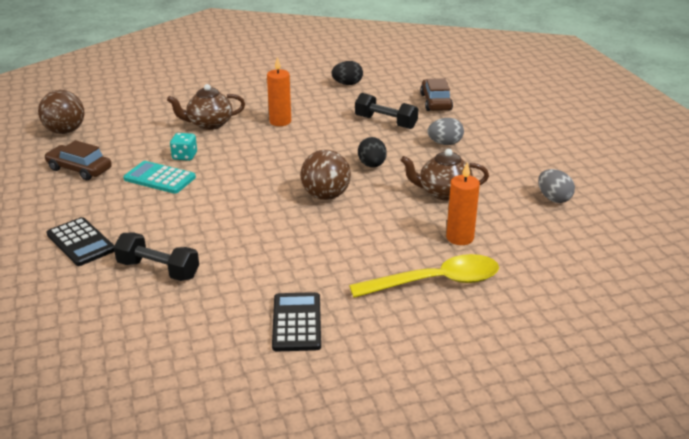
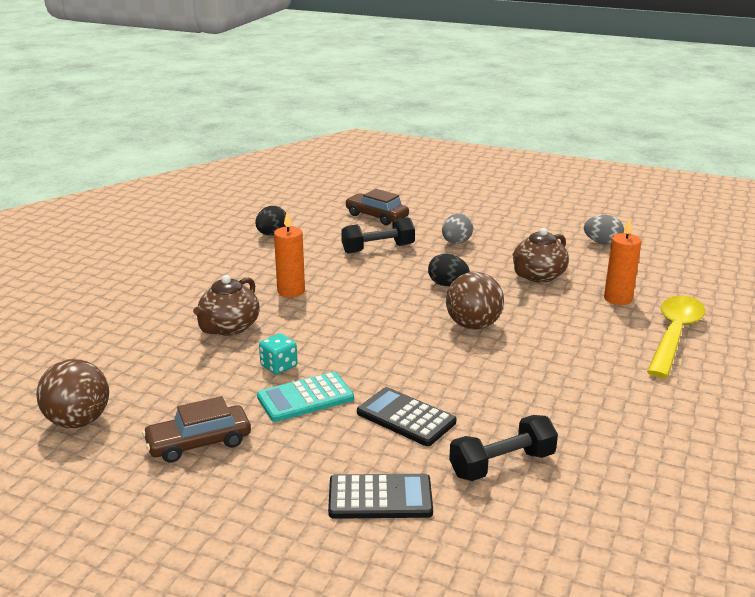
camera: 50 degrees left, 5 degrees down
black calculator [272,292,321,351] -> black calculator moved to [357,387,456,446]

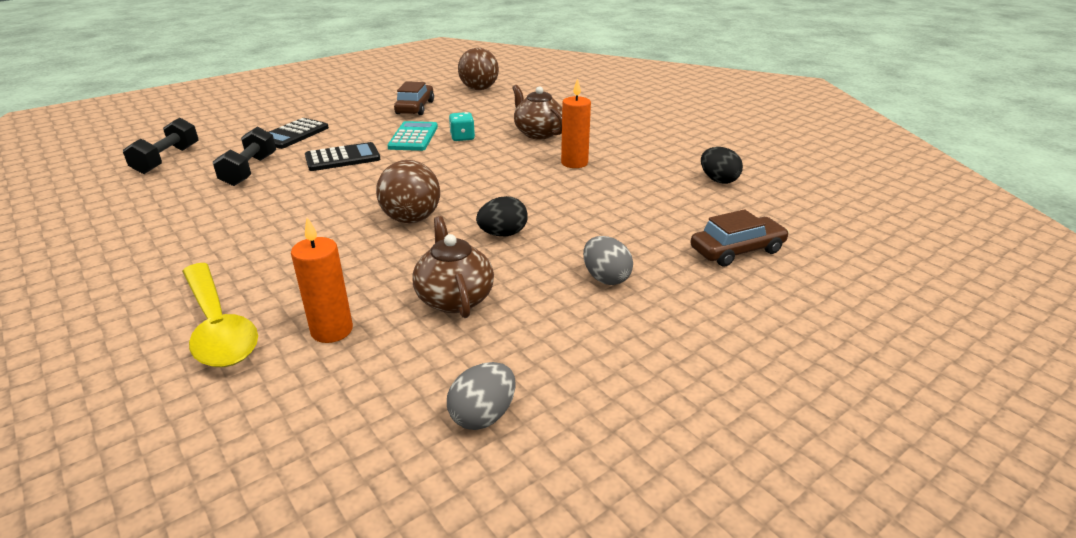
camera: 120 degrees right, 5 degrees up
black dumbbell [341,217,415,253] -> black dumbbell moved to [123,118,199,174]

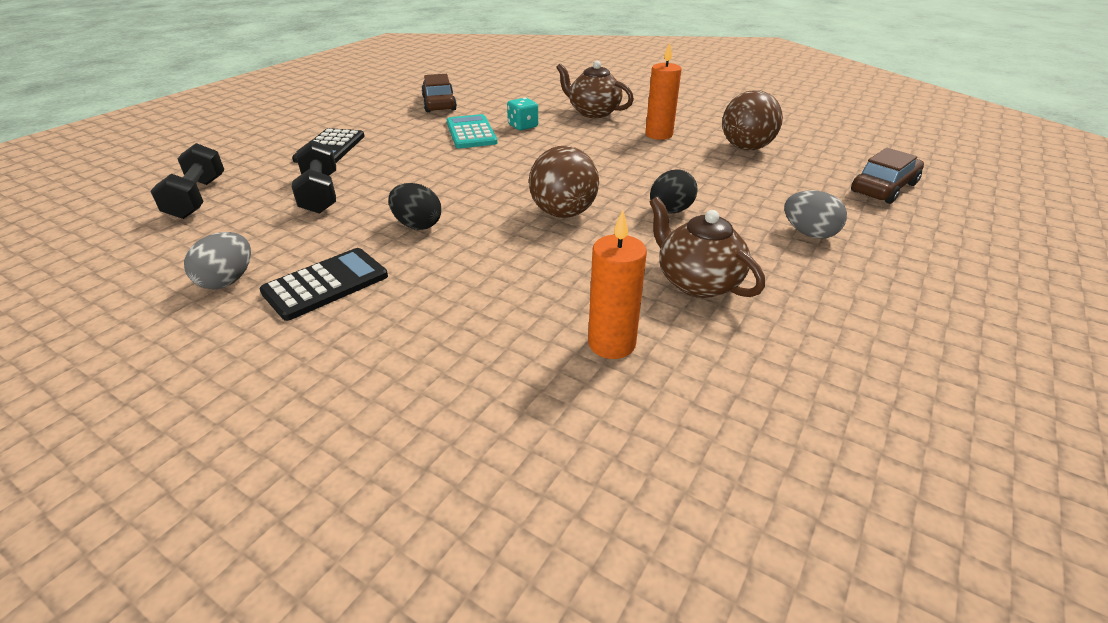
camera: 20 degrees left, 5 degrees up
yellow spoon [182,263,258,367] -> none
black calculator [305,142,380,171] -> black calculator moved to [260,248,388,321]
grey egg [447,362,516,430] -> grey egg moved to [184,232,251,290]
brown ball [458,48,499,90] -> brown ball moved to [722,90,783,150]
black egg [701,147,743,184] -> black egg moved to [388,183,441,230]

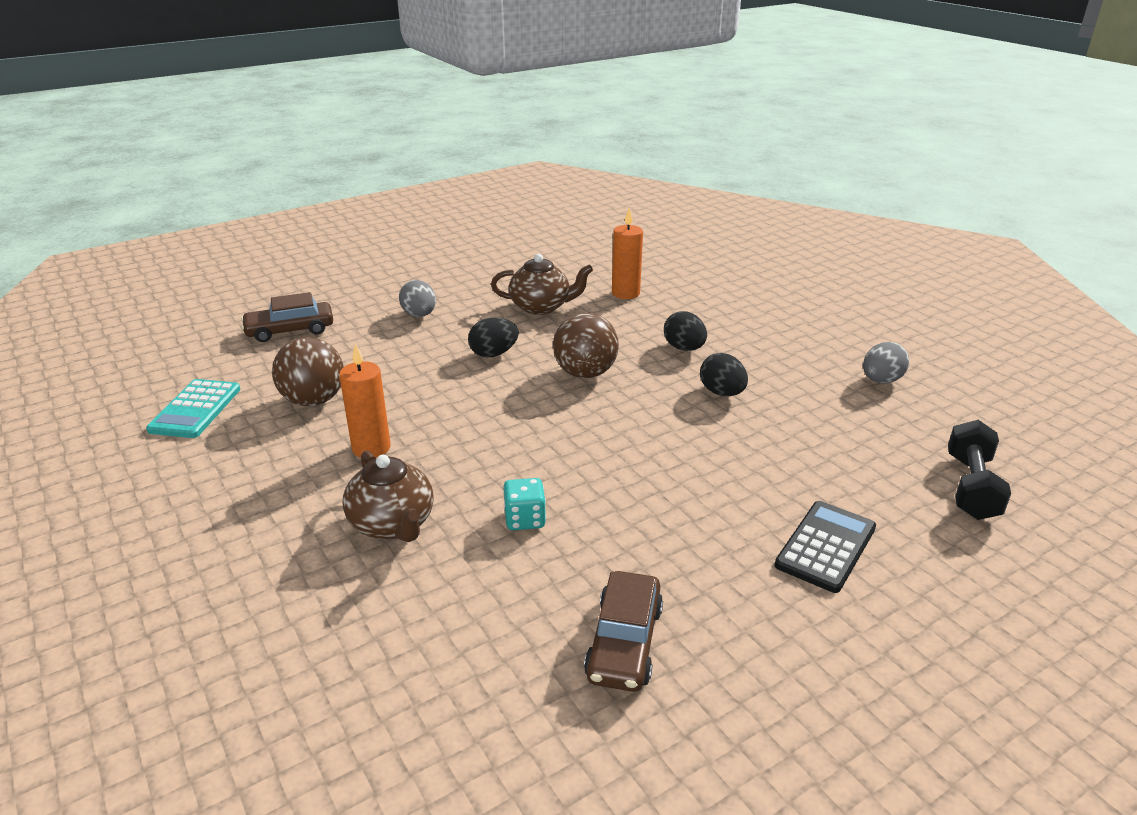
camera: 155 degrees left, 5 degrees down
black calculator [260,248,388,321] -> none
black dumbbell [292,140,336,214] -> none
turquoise calculator [447,114,497,148] -> turquoise calculator moved to [146,379,241,438]
brown teapot [650,197,765,298] -> brown teapot turned 75 degrees counterclockwise [491,254,593,315]
none -> black egg [664,311,707,351]

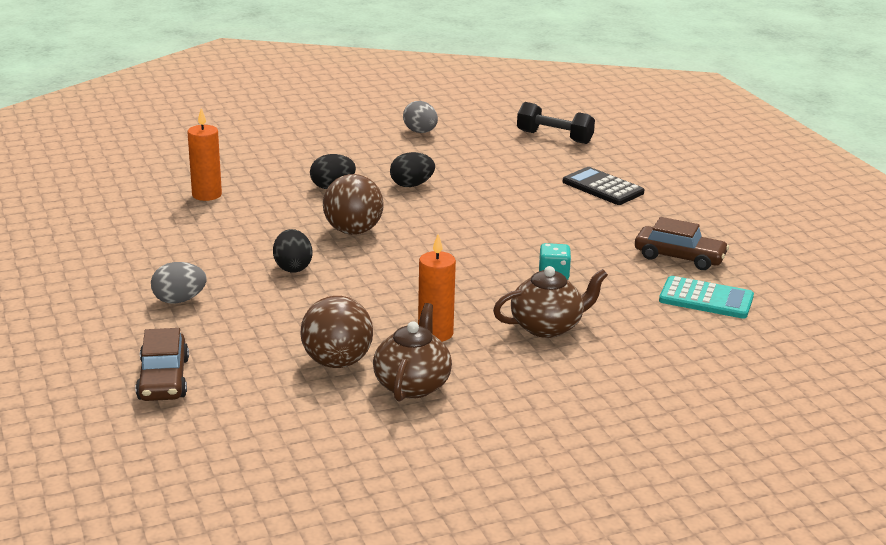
camera: 80 degrees left, 5 degrees down
turquoise calculator [146,379,241,438] -> turquoise calculator moved to [659,276,754,319]
brown teapot [491,254,593,315] -> brown teapot moved to [373,303,452,401]

